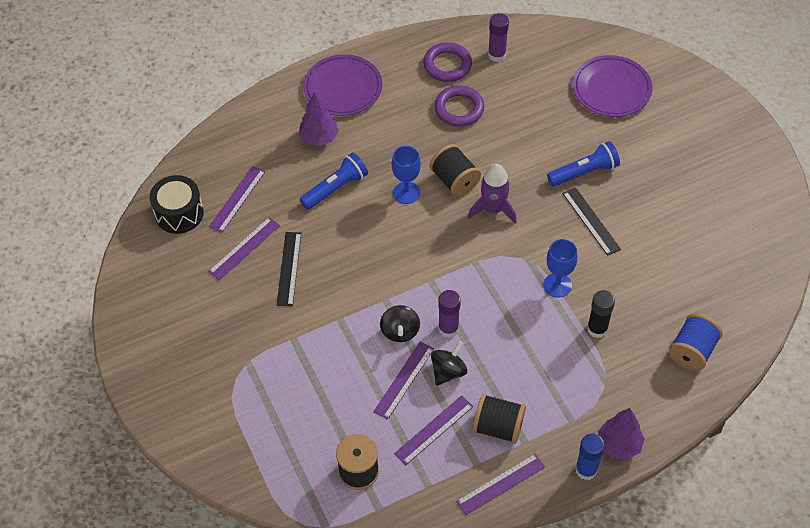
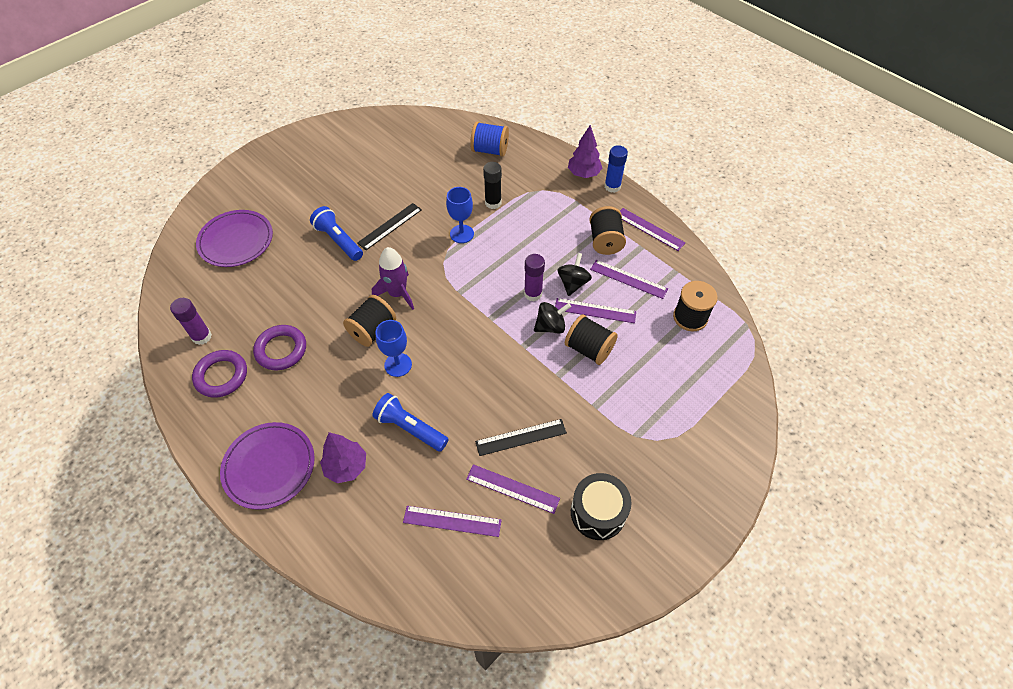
camera: 110 degrees left, 0 degrees up
black drum [150,175,204,234] -> black drum moved to [571,473,631,540]
black spinning top [431,341,467,386] -> black spinning top turned 90 degrees clockwise [558,253,592,296]
none -> black spool [565,315,618,365]

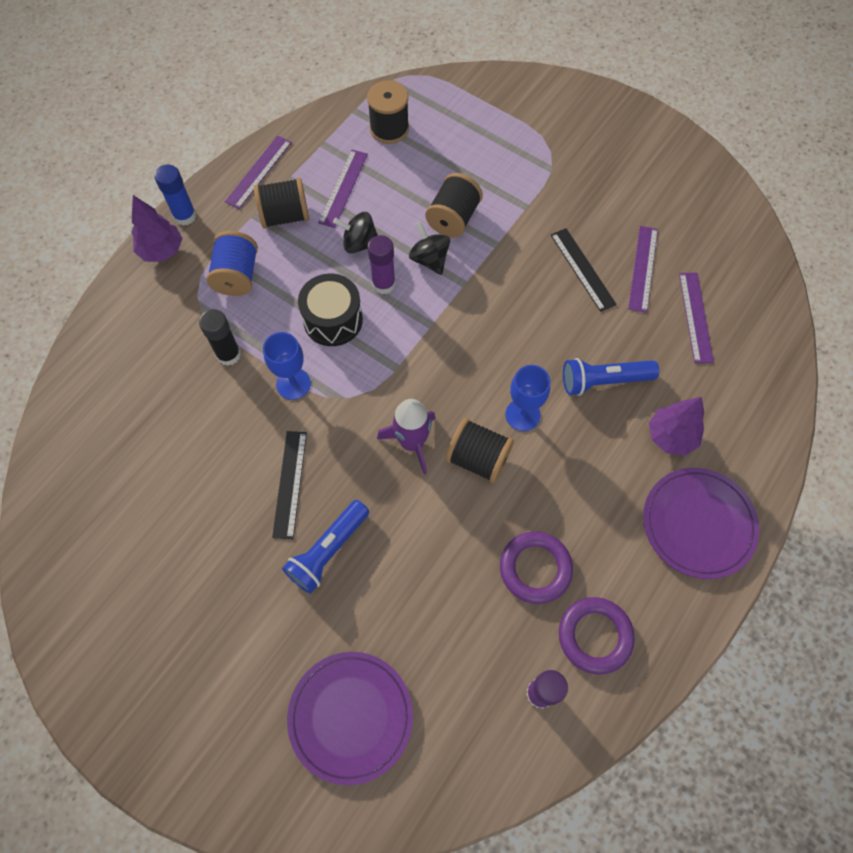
camera: 100 degrees left, 10 degrees up
black ruler [357,203,422,250] -> black ruler turned 60 degrees clockwise [272,431,307,539]
blue flashlight [372,393,449,452] -> blue flashlight turned 60 degrees clockwise [563,358,659,396]
blue spool [470,122,509,157] -> blue spool moved to [207,231,258,296]
purple ruler [555,298,636,323] -> none
black drum [571,473,631,540] -> black drum moved to [298,274,363,346]

